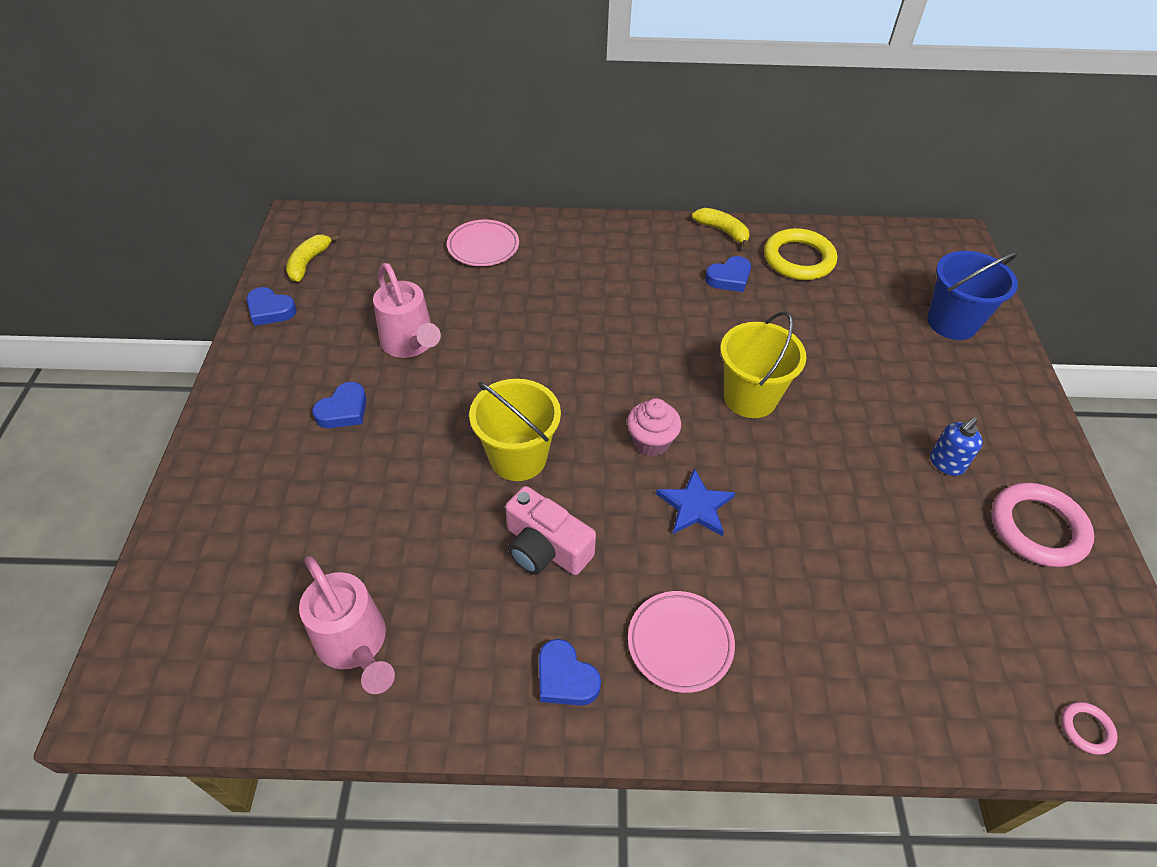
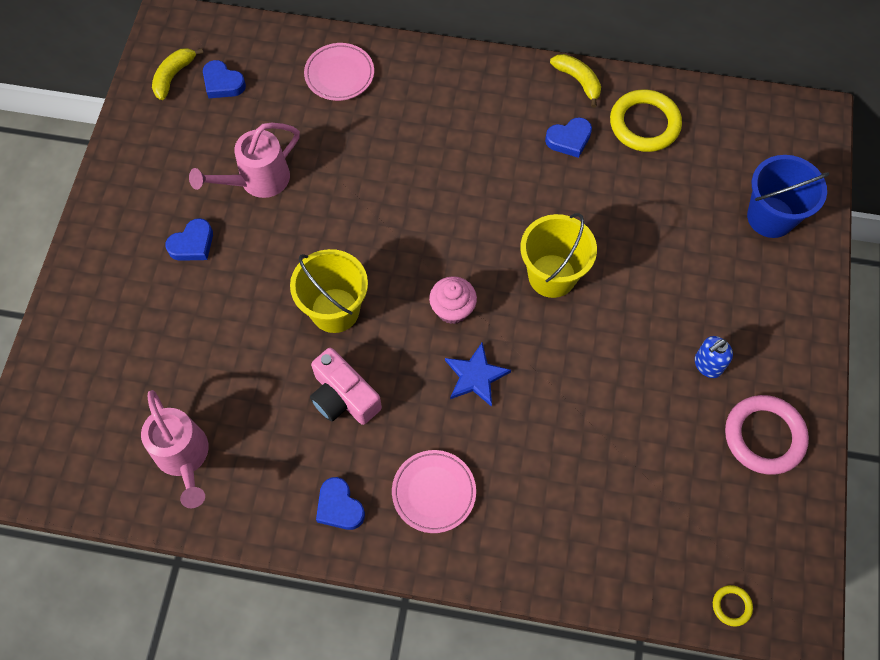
camera: 10 degrees right, 15 degrees up
blue heart [247,287,297,326] -> blue heart moved to [203,60,246,98]
pink watering can [373,263,441,358] -> pink watering can turned 75 degrees clockwise [189,122,300,198]
pink ring [1061,702,1117,755] -> yellow ring [713,585,753,627]

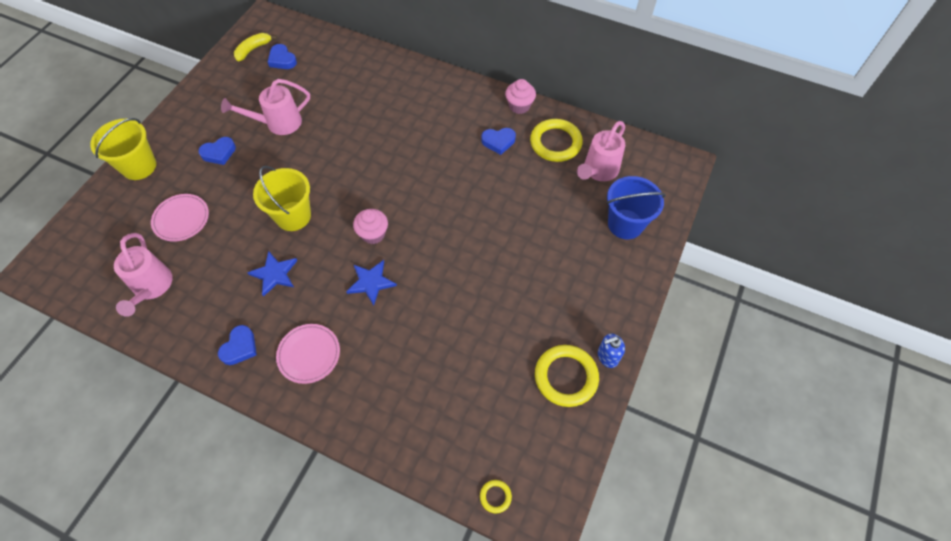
camera: 15 degrees right, 5 degrees down
pink plate [304,43,374,101] -> pink plate moved to [151,194,209,242]
pink camera [310,348,382,425] -> blue star [247,251,298,297]
blue heart [316,477,365,530] -> blue heart turned 135 degrees counterclockwise [218,325,257,365]
yellow bucket [520,213,597,298] -> yellow bucket moved to [90,118,156,180]
yellow banana [550,54,601,108] -> pink cupcake [505,79,536,114]
blue soap dispenser [695,336,733,378] -> blue soap dispenser moved to [598,334,625,368]
pink ring [725,395,809,475] -> yellow ring [535,345,599,407]
none -> pink watering can [577,121,625,181]

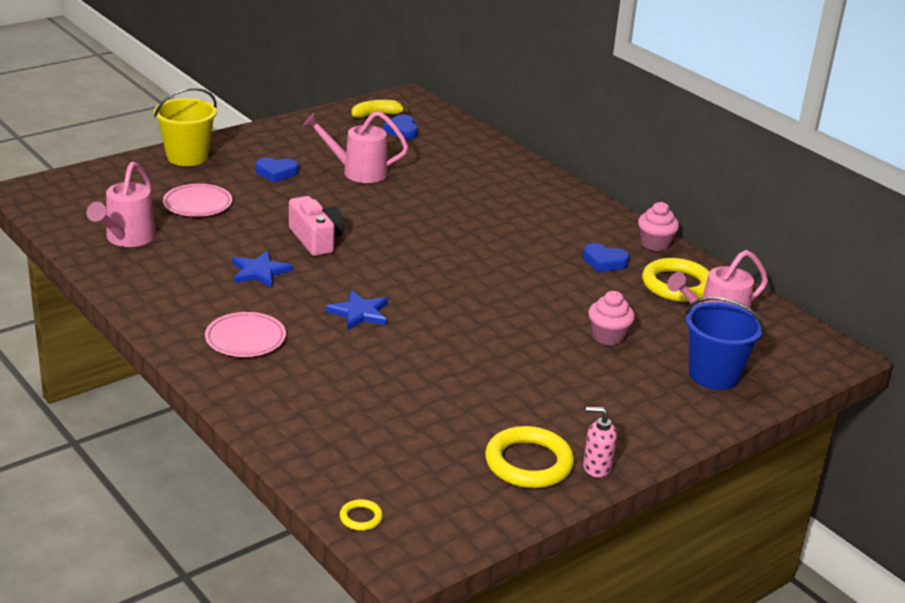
camera: 25 degrees right, 30 degrees down
blue heart [218,325,257,365] -> none
yellow bucket [253,166,311,231] -> pink camera [289,196,344,256]
pink cupcake [353,209,388,244] -> pink cupcake moved to [588,291,635,346]
blue soap dispenser [598,334,625,368] -> pink soap dispenser [583,407,617,477]

